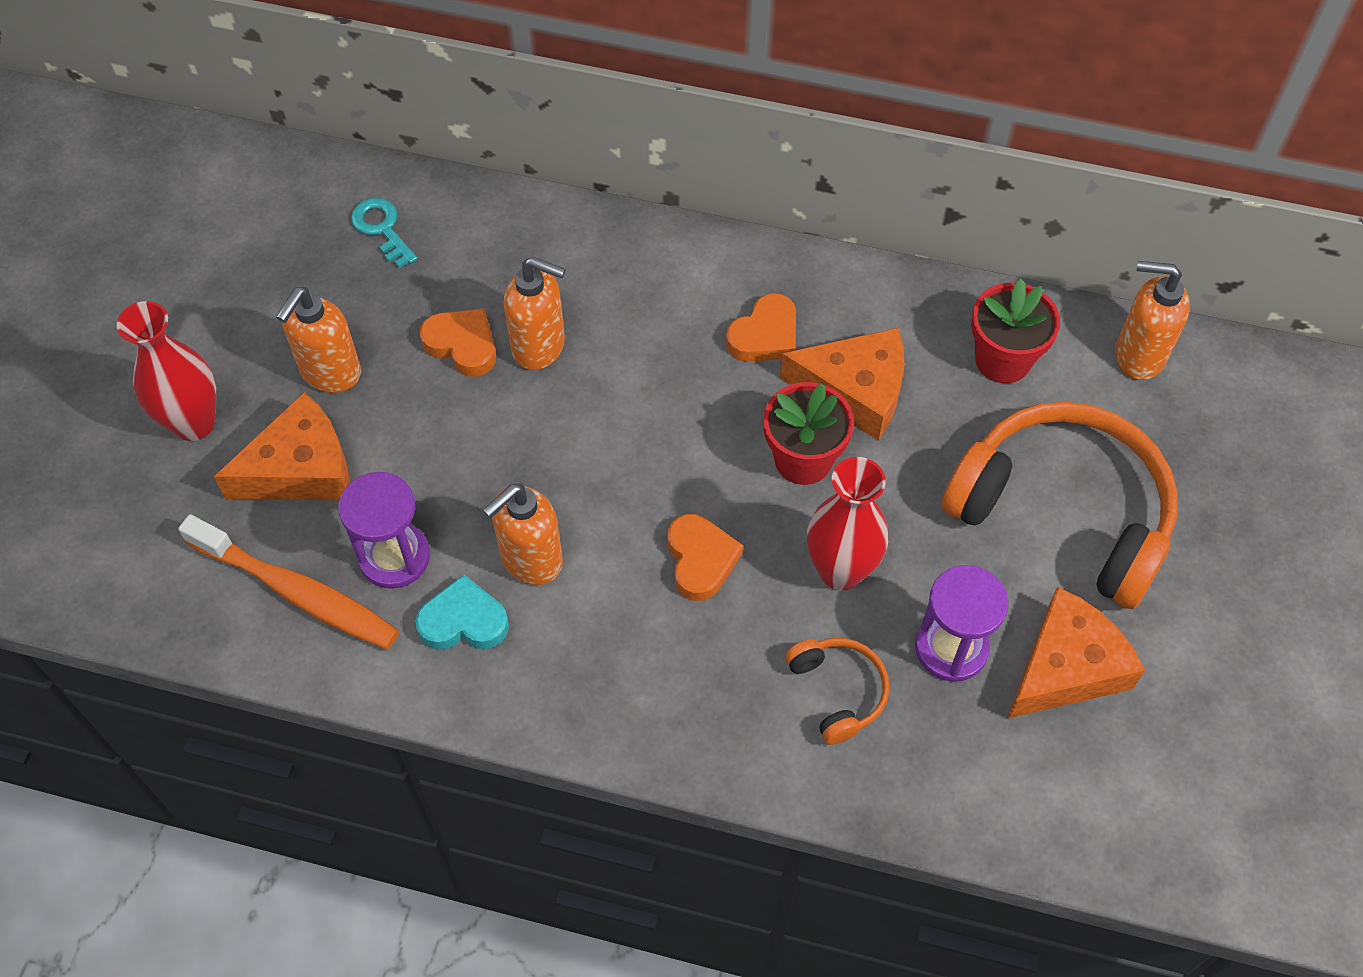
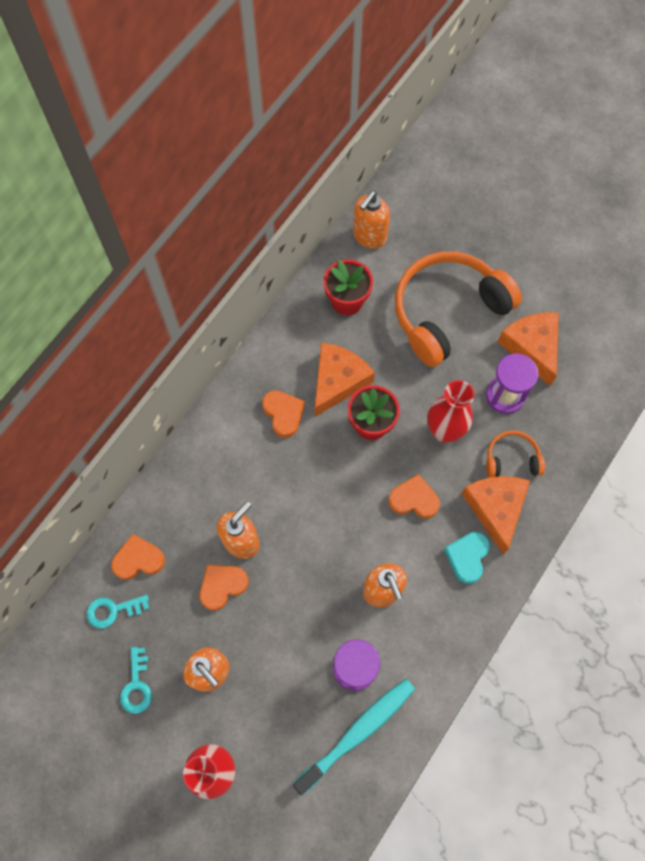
camera: 70 degrees left, 10 degrees up
orange toothbrush [178,514,399,649] -> turquoise toothbrush [293,679,415,795]
orange cheese [214,392,350,500] -> orange cheese moved to [461,476,530,555]
turquoise heart [415,574,509,650] -> turquoise heart moved to [444,532,490,584]
none -> orange heart [111,534,165,580]
none -> turquoise key [120,647,152,714]

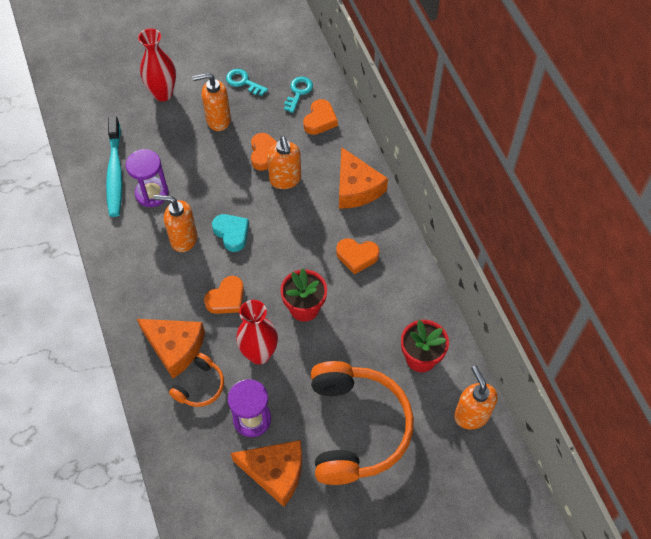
camera: 125 degrees right, 10 degrees down
orange cheese [315,342,375,417] -> orange cheese moved to [339,147,388,209]
turquoise heart [444,532,490,584] -> turquoise heart moved to [212,214,249,252]

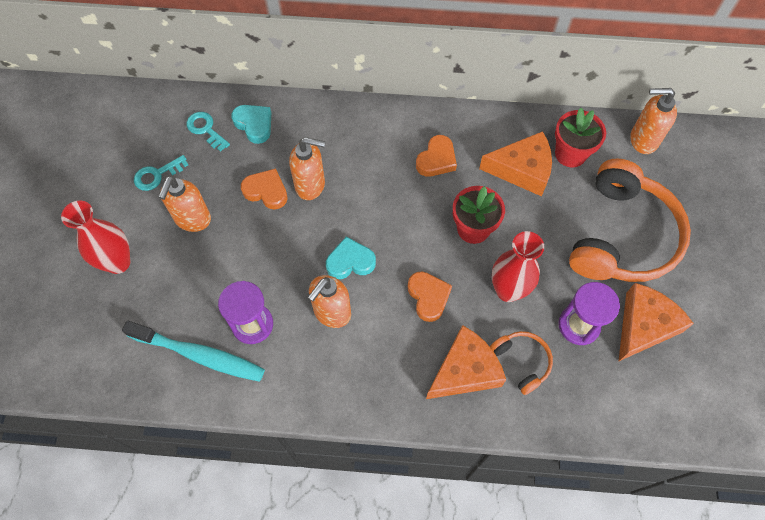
camera: 65 degrees left, 5 degrees up
orange heart [303,99,338,135] -> turquoise heart [231,105,271,144]
orange headphones [311,361,414,485] -> orange headphones turned 90 degrees clockwise [569,159,691,282]
orange cheese [339,147,388,209] -> orange cheese moved to [479,131,552,196]

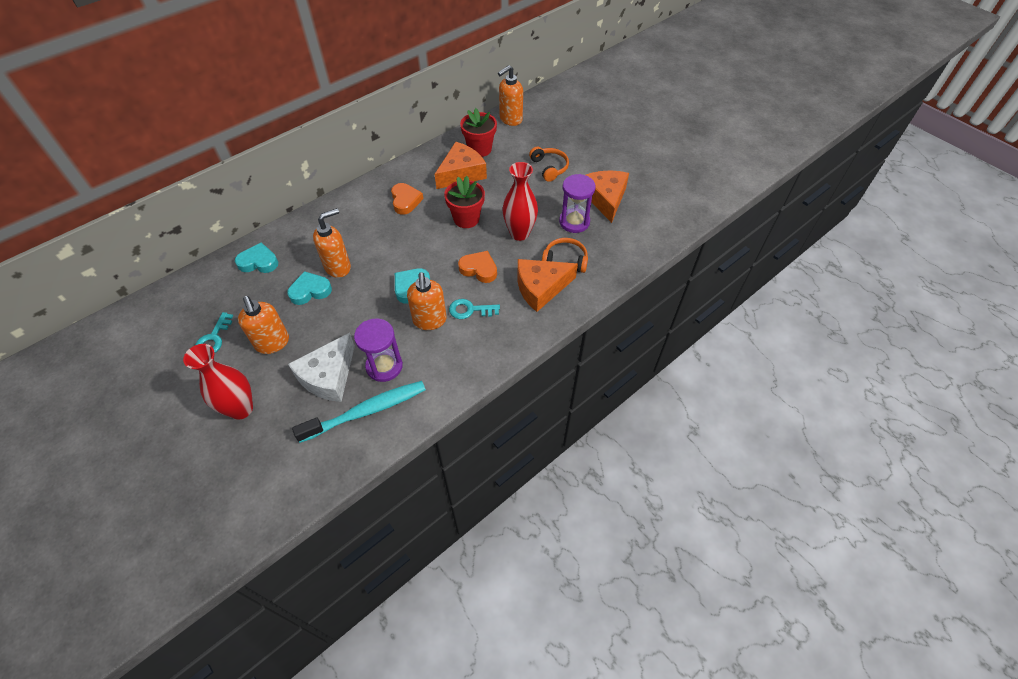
camera: 45 degrees left, 10 degrees down
turquoise key [186,112,230,152] -> turquoise key moved to [449,299,500,319]
orange heart [241,168,288,210] -> turquoise heart [287,271,332,305]
orange cheese [426,325,506,399] -> orange cheese turned 120 degrees counterclockwise [518,259,578,312]
orange headphones [569,159,691,282] -> orange headphones [529,146,569,182], size x0.45
none -> white cheese [288,333,355,402]

